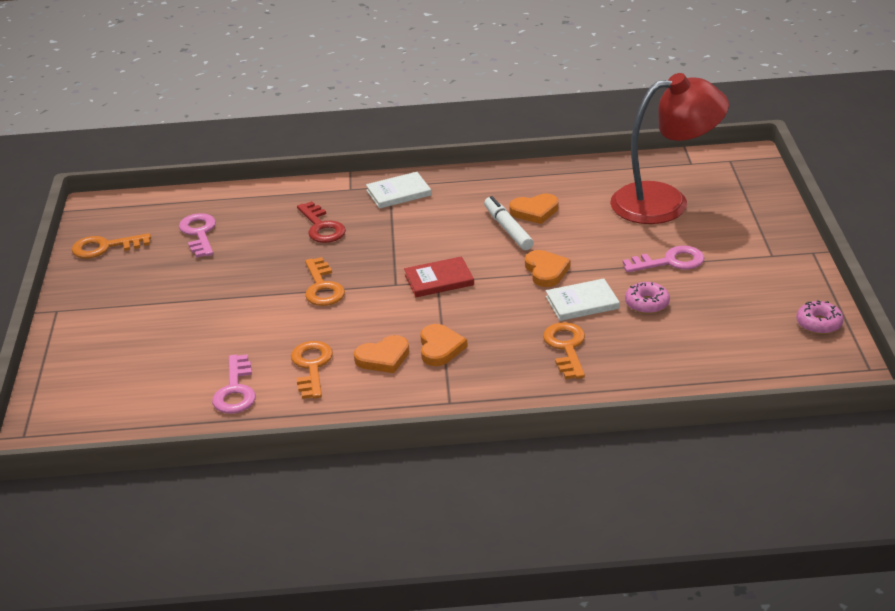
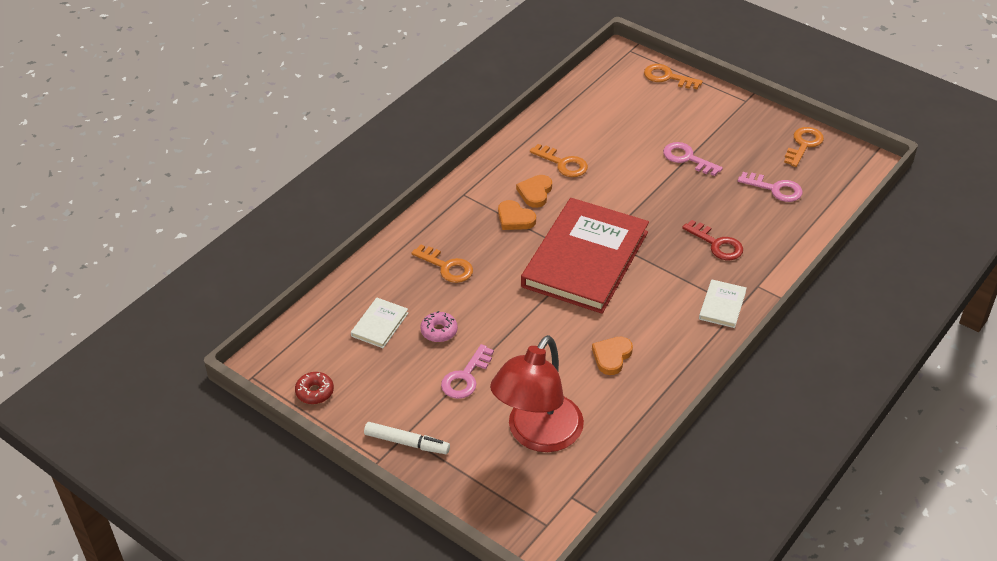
camera: 130 degrees right, 10 degrees up
pink key [212,354,256,413] -> pink key moved to [663,142,723,176]
red key [297,201,346,243] -> red key turned 150 degrees counterclockwise [682,220,743,260]
orange key [305,257,345,306] -> orange key moved to [644,64,703,89]
red book [404,256,474,297] -> red book [521,198,649,314], size x2.47
white marker [484,196,534,250] -> white marker moved to [364,422,450,454]
orange heart [525,250,571,287] -> none
white book [546,278,620,321] -> white book moved to [351,298,408,348]
pink donut [796,300,844,334] -> red donut [295,372,334,404]

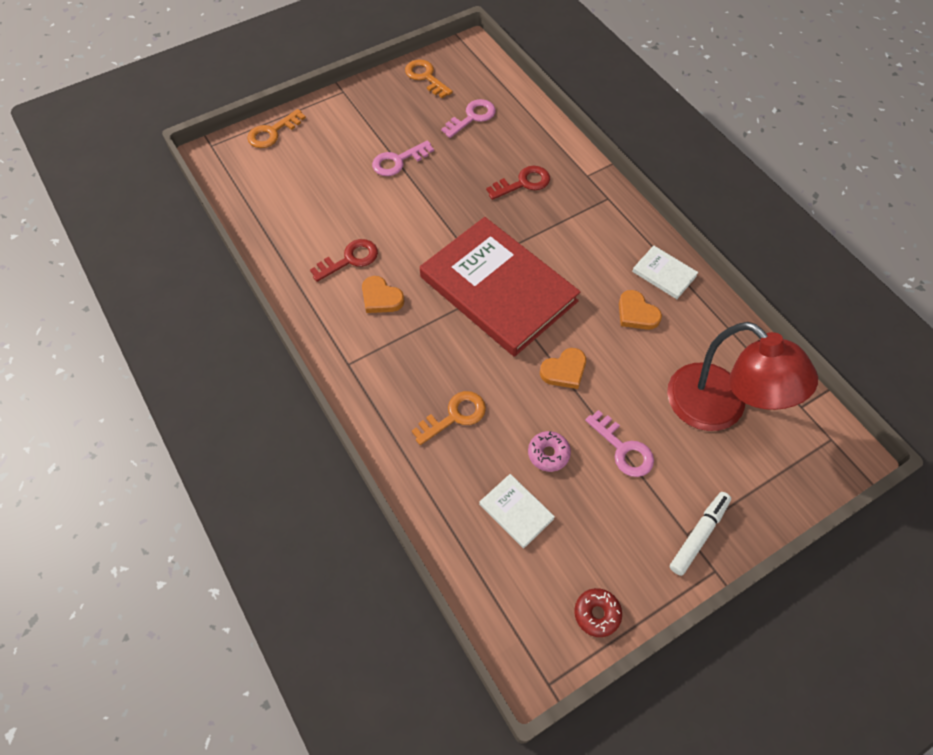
camera: 70 degrees left, 15 degrees up
orange heart [498,200,536,230] -> orange heart moved to [540,348,586,389]
orange key [530,144,588,177] -> red key [310,239,378,282]
white book [699,280,747,328] -> white book moved to [632,245,698,299]

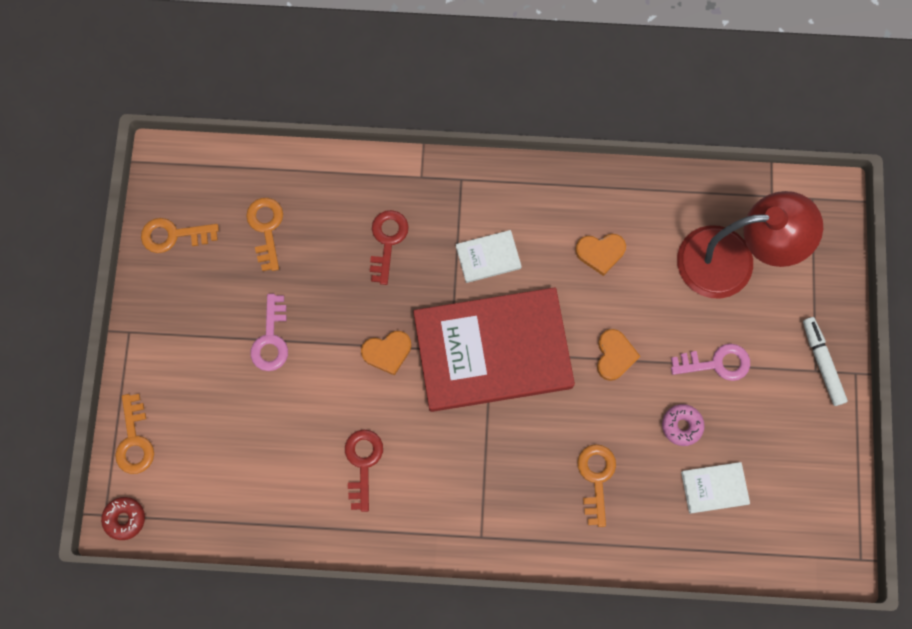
camera: 55 degrees left, 15 degrees up
orange heart [362,276,405,313] -> orange heart moved to [361,331,412,376]
pink key [441,99,496,138] -> orange key [246,198,283,271]
red donut [574,588,622,637] -> red donut moved to [101,497,145,540]
white book [632,245,698,299] -> white book moved to [456,230,522,283]

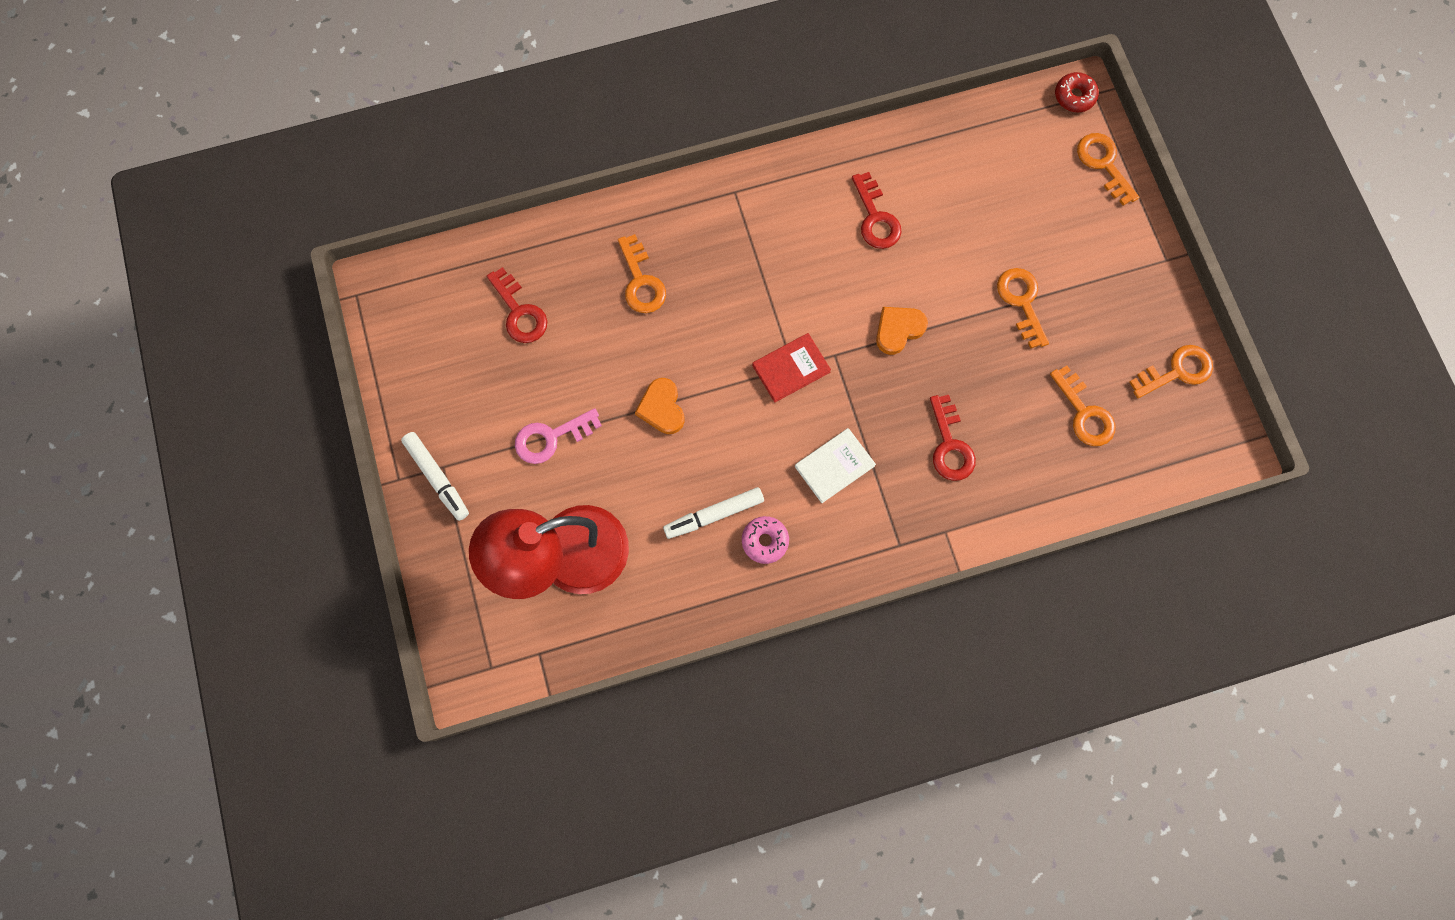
camera: 160 degrees right, 0 degrees up
pink key [250,294,288,371] -> orange key [997,268,1049,349]
red book [413,287,575,412] -> red book [752,333,831,403], size x0.40
orange heart [575,234,626,276] -> white marker [663,487,764,539]
pink donut [662,404,705,446] -> pink donut moved to [742,516,789,564]
white book [681,462,750,514] -> red key [487,267,547,343]

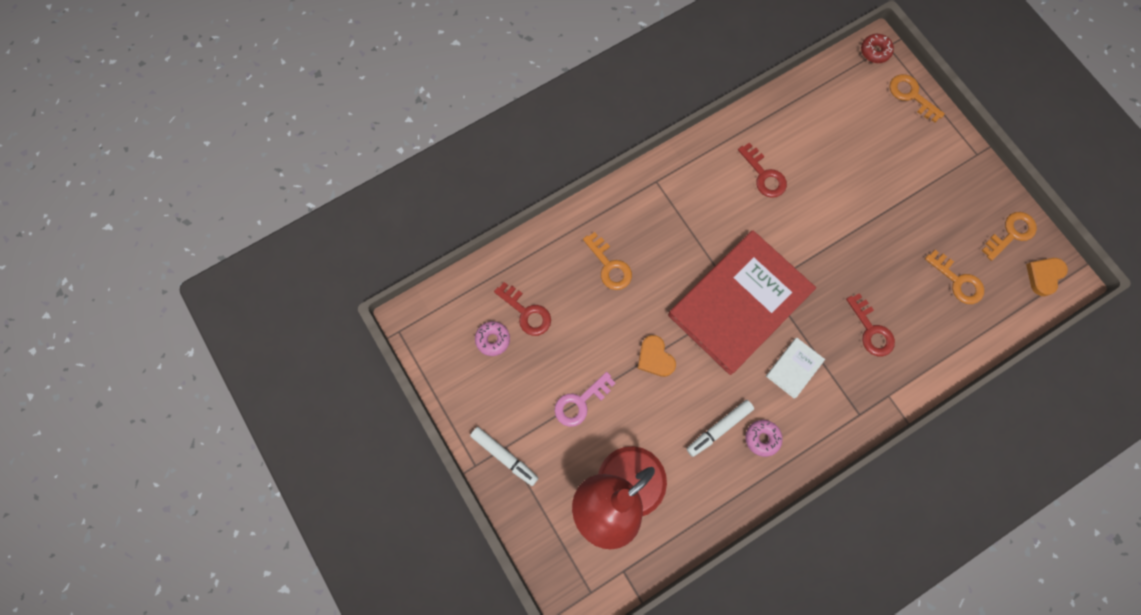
camera: 15 degrees left, 0 degrees up
red book [752,333,831,403] -> red book [668,231,816,375], size x2.47
orange heart [876,307,928,355] -> orange heart moved to [1026,258,1068,296]
orange key [997,268,1049,349] -> none
none -> pink donut [475,321,510,356]

